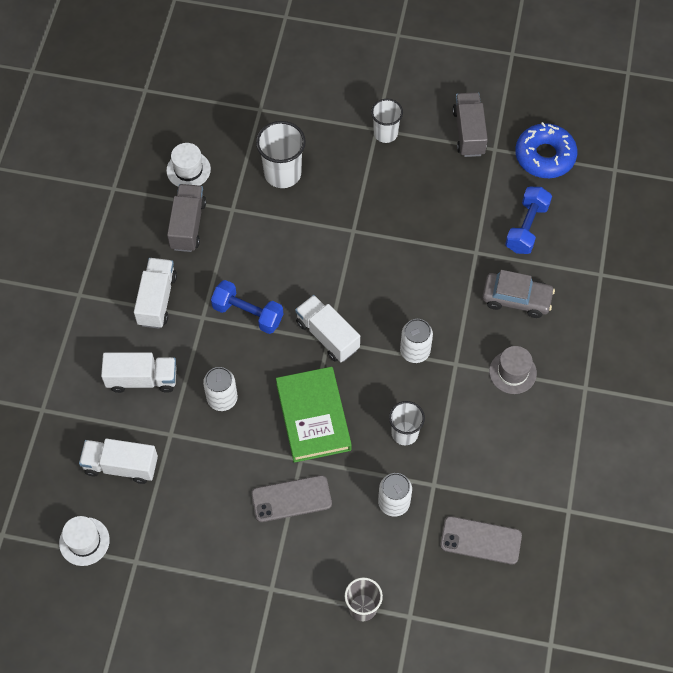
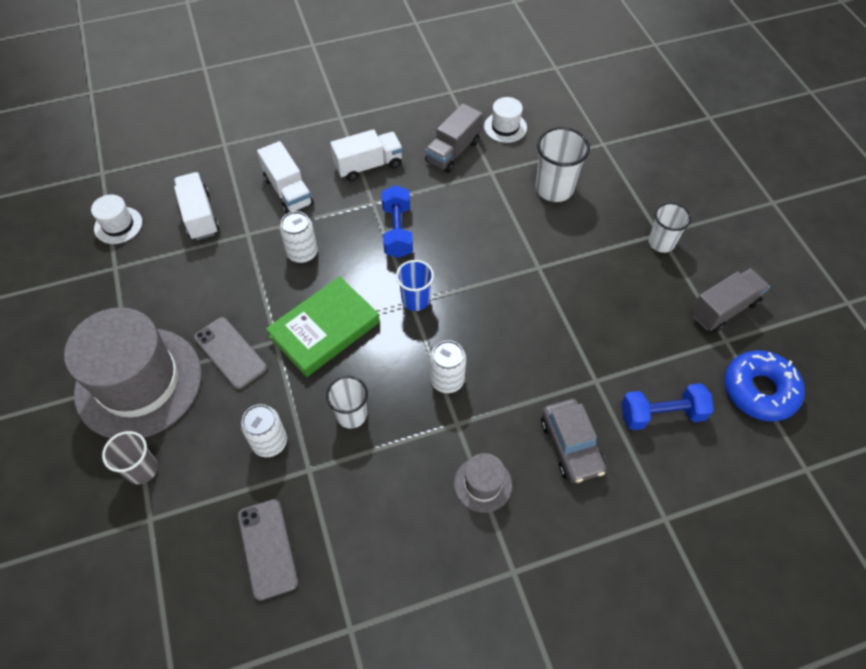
camera: 60 degrees right, 5 degrees down
grey truck [167,184,206,252] -> grey truck turned 150 degrees clockwise [425,103,483,173]
white truck [295,295,360,362] -> blue cup [396,260,434,311]
none -> grey hat [64,307,202,438]

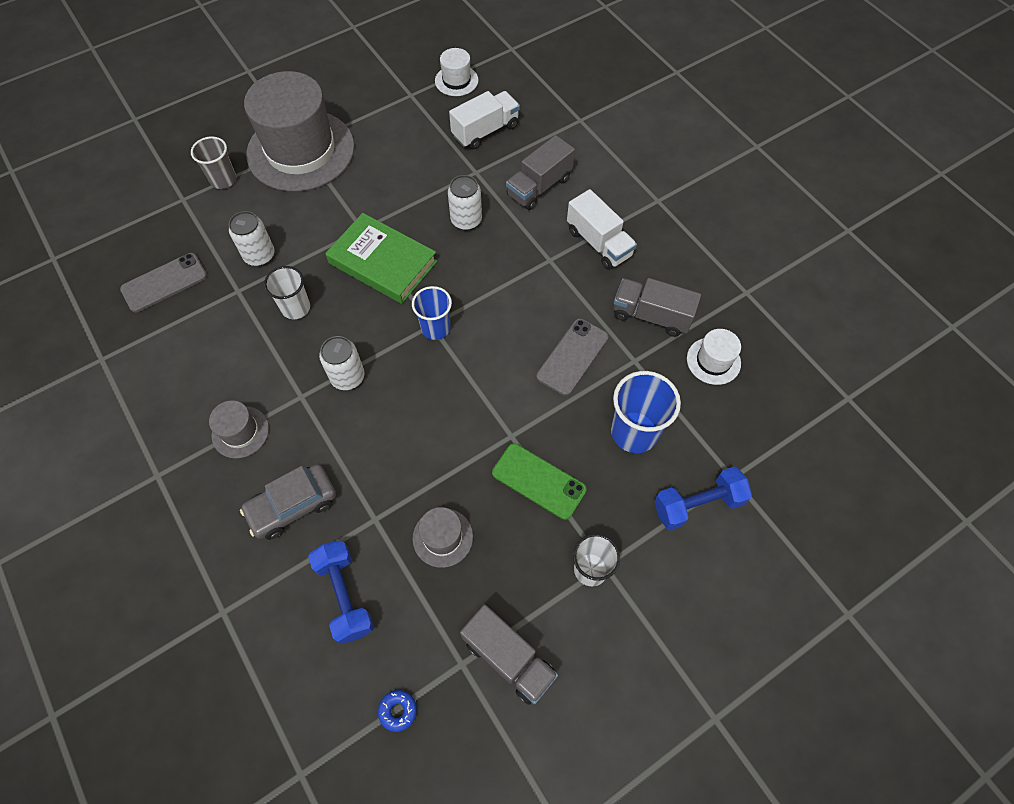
camera: 75 degrees right, 5 degrees up
grey phone [194,317,267,389] -> grey phone moved to [537,319,608,396]
white truck [257,141,314,214] -> grey truck [506,135,575,210]
blue dumbbell [381,185,413,258] -> blue dumbbell moved to [654,467,752,530]
white cup [536,127,590,202] -> blue cup [611,371,681,453]
blue donut [725,350,805,421] -> blue donut [378,690,417,732], size x0.41
none -> grey hat [413,507,473,568]
none -> green phone [492,443,587,520]

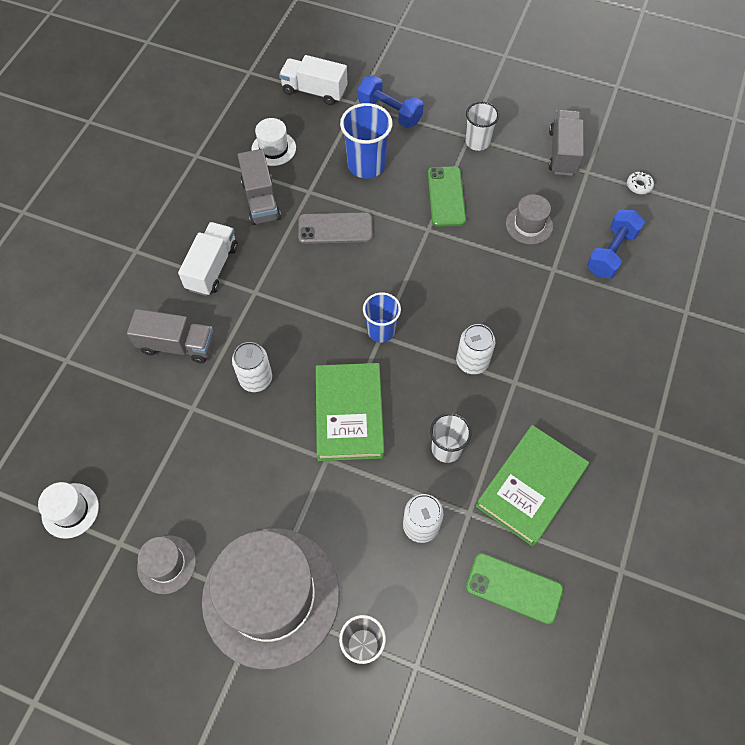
camera: 125 degrees left, 0 degrees up
grey phone [120,253,207,312] -> green phone [466,553,563,624]
grey hat [209,400,269,458] -> grey hat moved to [137,535,196,594]
grey car [240,464,336,540] -> none
blue donut [378,690,417,732] -> white donut [627,171,654,194]
white truck [449,91,520,149] -> white truck moved to [279,55,348,105]
none -> green book [476,425,589,547]

